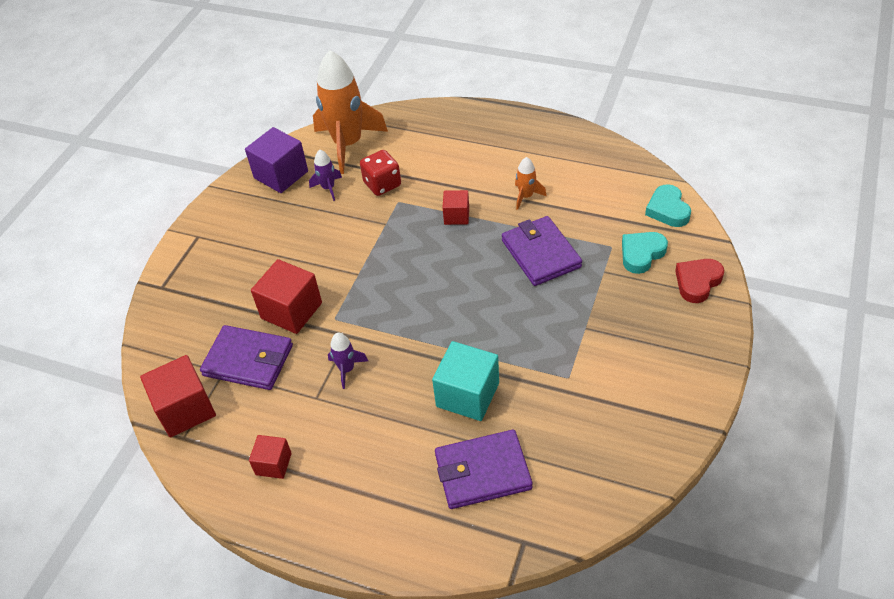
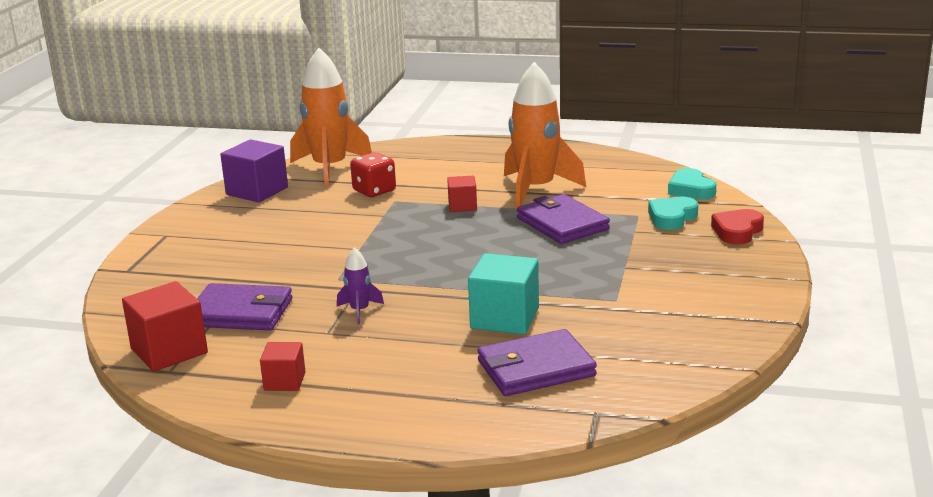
camera: 10 degrees left, 25 degrees down
red cube [251,259,322,334] -> none
purple rocket [309,150,342,201] -> none
orange rocket [515,157,547,210] -> orange rocket [504,62,586,209], size x2.29

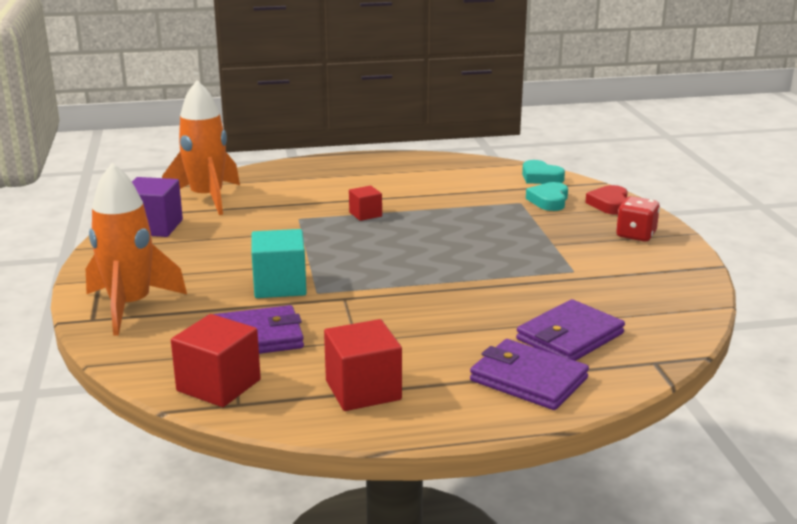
camera: 25 degrees left, 0 degrees up
red cube [260,342,305,391] -> red cube [324,319,402,411], size x1.73
purple rocket [337,247,384,324] -> none
red dice [350,152,396,197] -> red dice moved to [616,196,660,242]
turquoise cube [468,253,539,335] -> turquoise cube moved to [251,229,307,298]
orange rocket [504,62,586,209] -> orange rocket moved to [86,163,187,336]
purple wallet [517,194,610,244] -> purple wallet moved to [470,339,589,410]

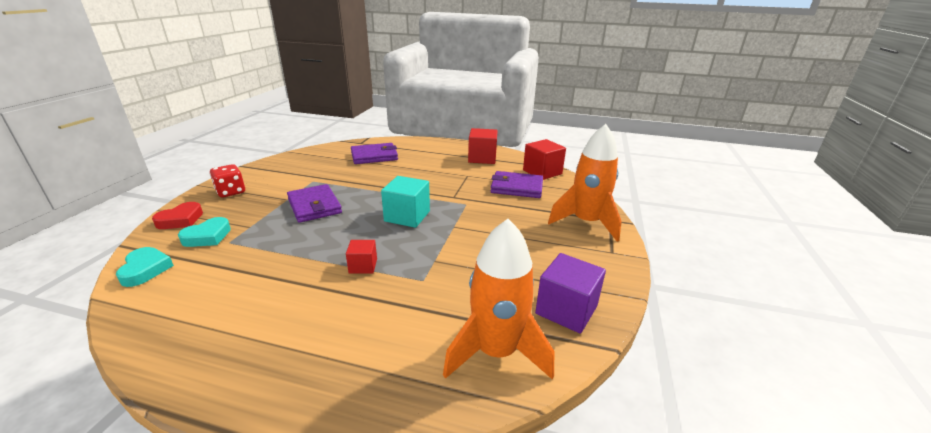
camera: 155 degrees left, 5 degrees up
turquoise cube [251,229,307,298] -> turquoise cube moved to [381,176,430,228]
purple wallet [470,339,589,410] -> purple wallet moved to [287,184,342,223]

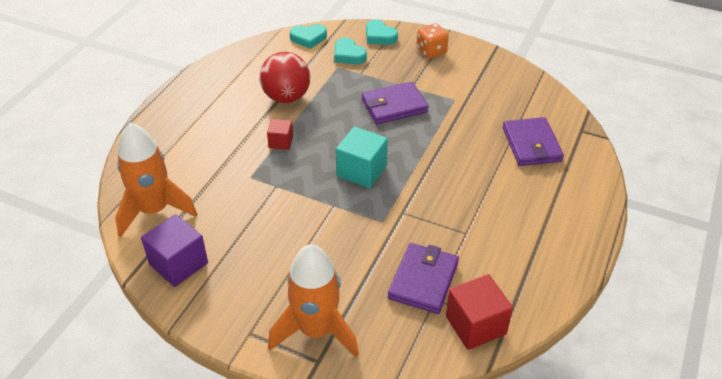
camera: 100 degrees right, 15 degrees up
red heart [152,202,203,229] -> turquoise heart [366,20,398,45]
red dice [210,164,245,198] -> orange dice [416,23,449,59]
red cube [468,128,498,164] -> none
none -> red ball [260,52,310,103]

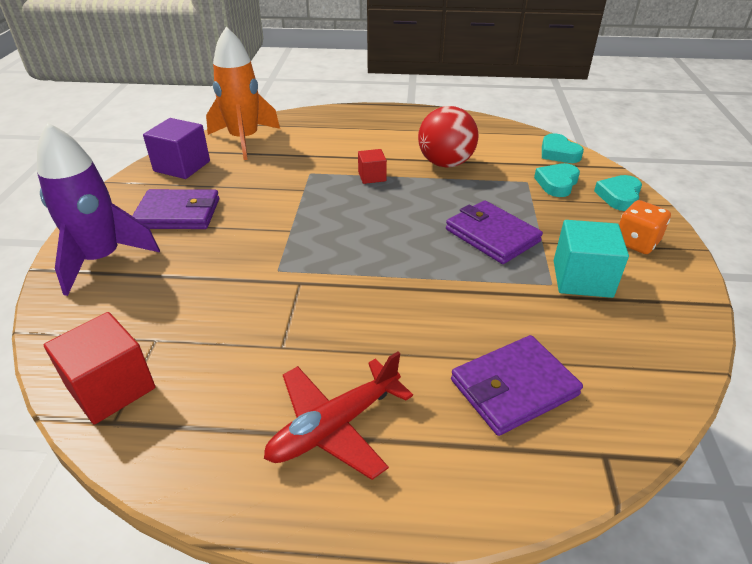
camera: 70 degrees right, 5 degrees down
orange rocket [268,244,359,358] -> purple rocket [37,123,160,296]
turquoise cube [336,126,388,188] -> turquoise cube moved to [554,220,629,298]
purple wallet [388,243,459,314] -> purple wallet moved to [132,189,219,229]
none -> red plane [264,352,413,480]

